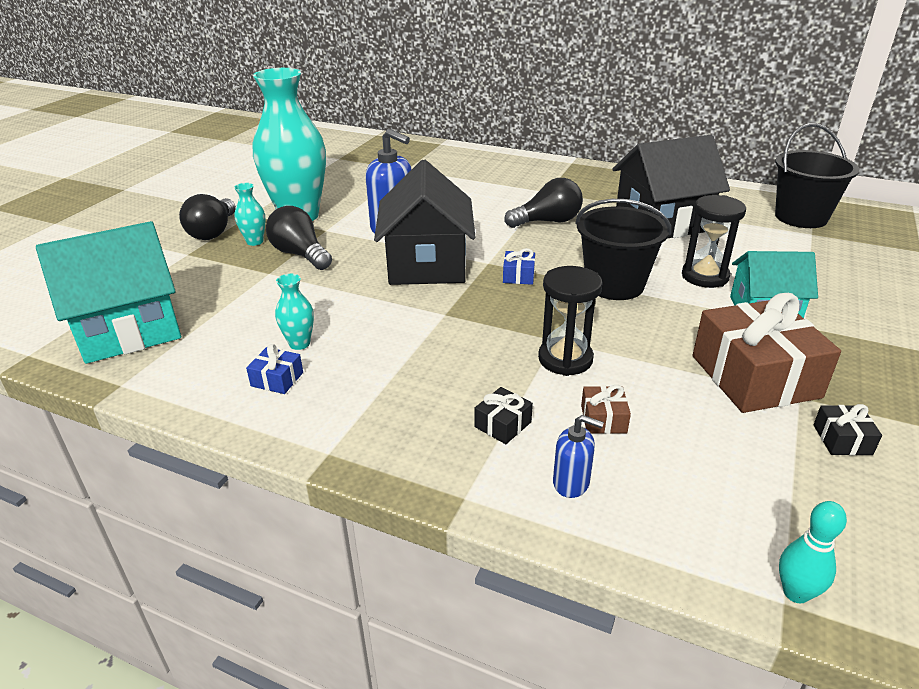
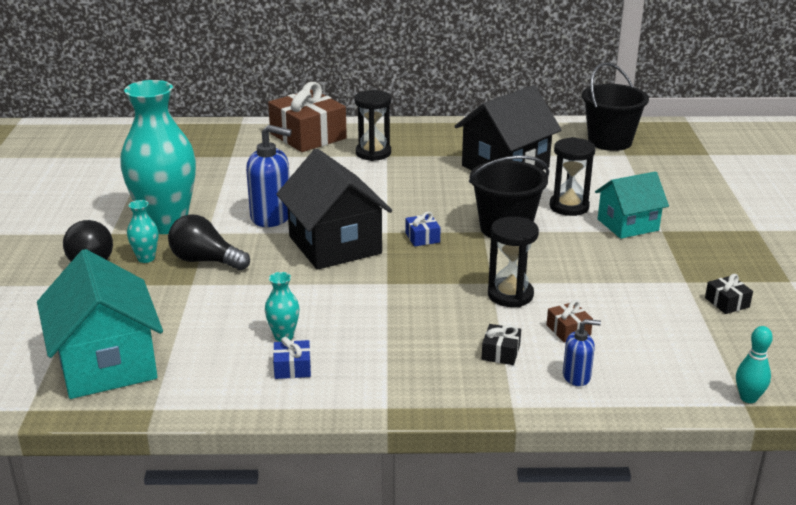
camera: 25 degrees left, 5 degrees down
turquoise house [36,221,181,364] -> turquoise house turned 60 degrees counterclockwise [37,249,163,399]
black light bulb [505,178,583,228] -> none
brown gift [693,293,841,413] -> brown gift moved to [268,82,347,152]
none -> black hourglass [355,90,391,161]

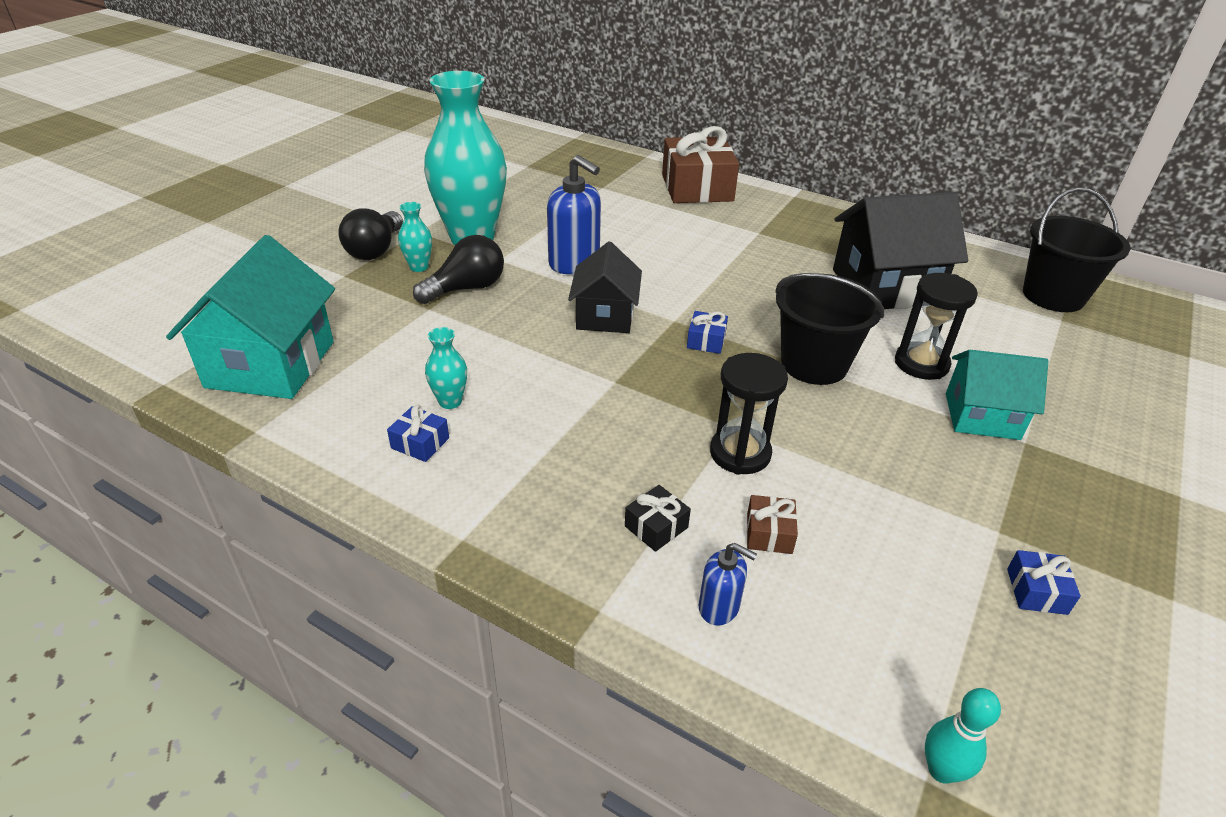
camera: 30 degrees right, 10 degrees up
black light bulb [168,214,250,270] -> black light bulb turned 90 degrees clockwise [413,235,504,304]
black house [276,148,392,270] -> black house [568,241,642,333], size x0.64
black hourglass [355,90,391,161] -> none
black gift [705,274,753,314] -> blue gift [1007,550,1081,615]

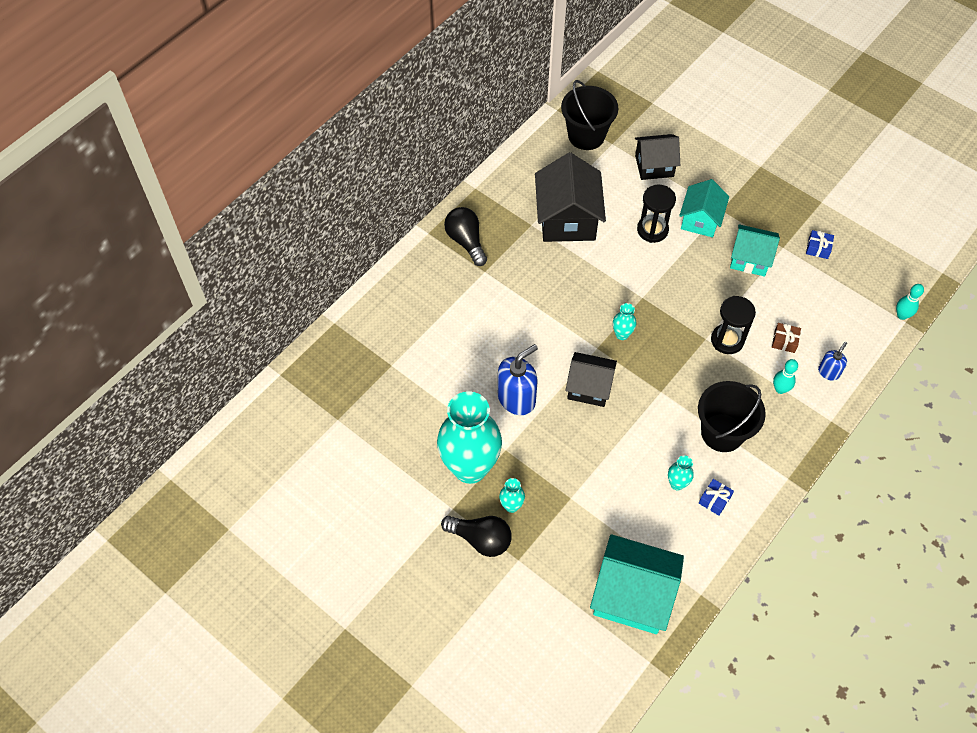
camera: 80 degrees left, 20 degrees up
black light bulb [413,235,504,304] -> black light bulb moved to [444,207,487,266]
black gift [625,485,691,552] -> turquoise bowling pin [773,359,798,394]
brown gift [662,126,739,203] -> none
blue gift [687,311,728,354] -> turquoise vase [613,303,636,340]
black bucket [775,273,884,385] -> black bucket moved to [698,381,766,452]
none -> black house [635,134,680,180]
none -> turquoise house [730,224,780,276]

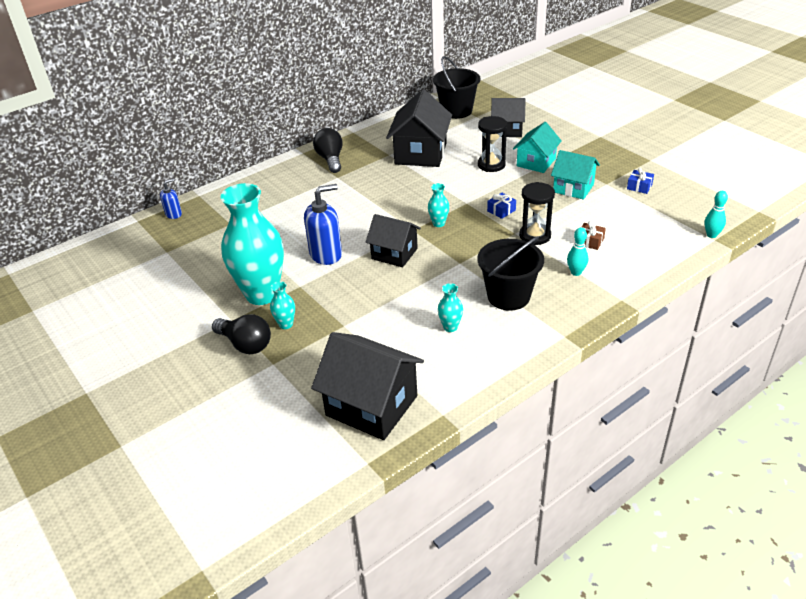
camera: 15 degrees right, 20 degrees down
turquoise house [590,534,684,634] -> black house [311,332,424,440]
blue gift [699,479,734,516] -> blue gift moved to [487,193,516,219]
blue soap dispenser [818,342,847,380] -> blue soap dispenser moved to [160,178,182,219]

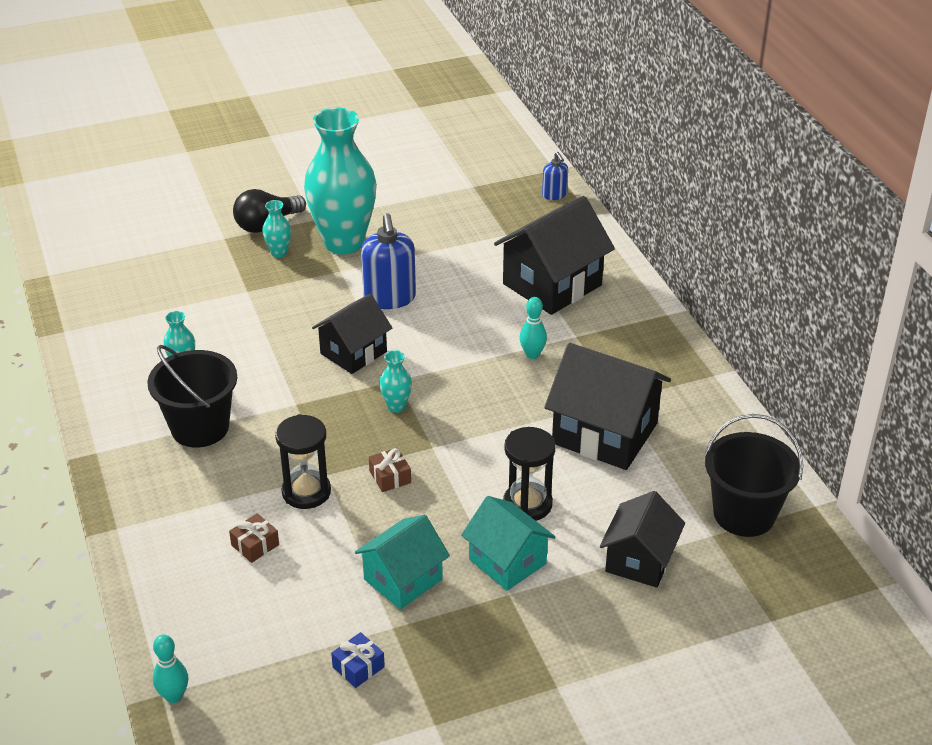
camera: 105 degrees right, 0 degrees up
black house [311,332,424,440] -> black house moved to [494,196,615,315]
black light bulb [313,128,343,173] -> none
blue gift [487,193,516,219] -> brown gift [369,448,411,492]
turquoise bowling pin [567,228,588,276] -> turquoise bowling pin moved to [520,297,547,359]

